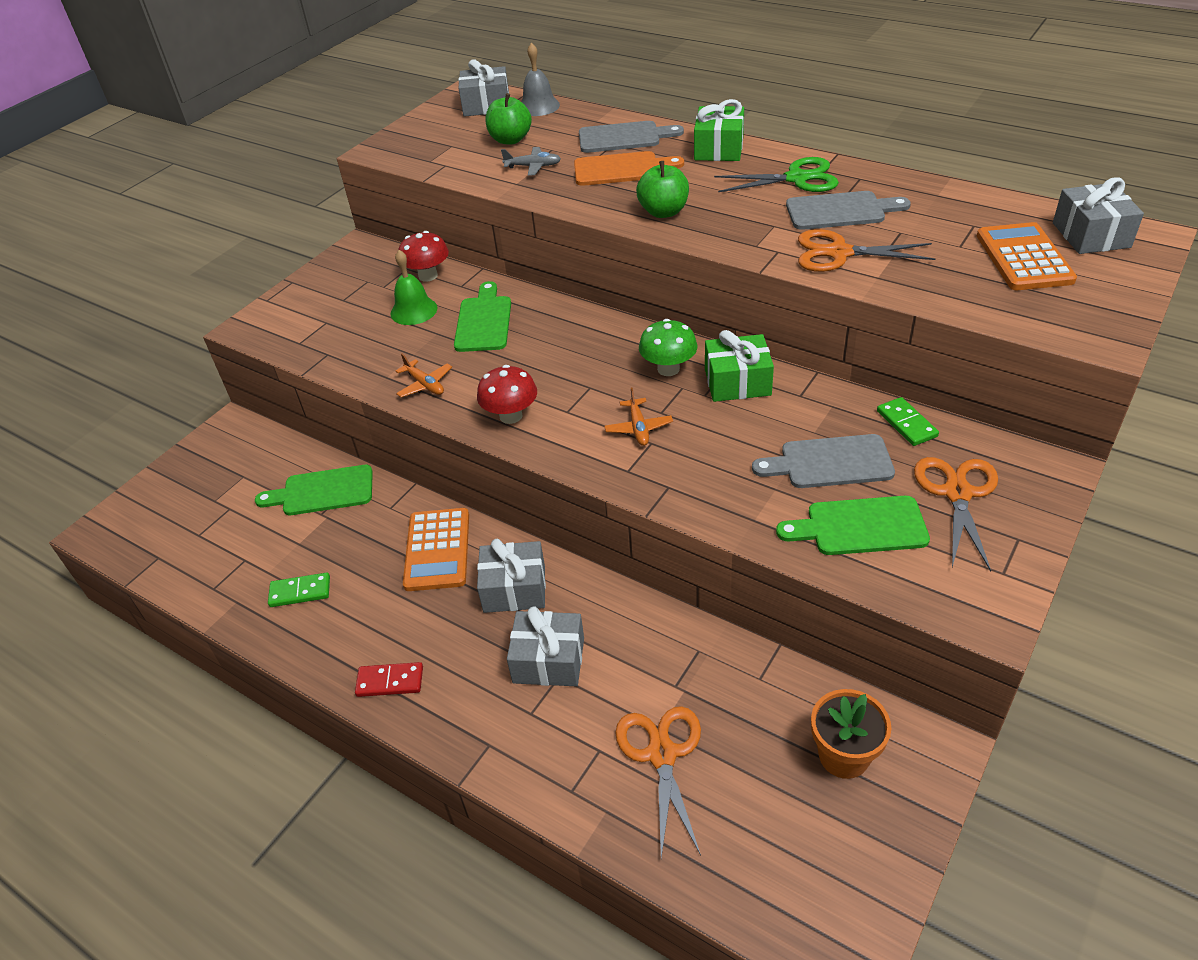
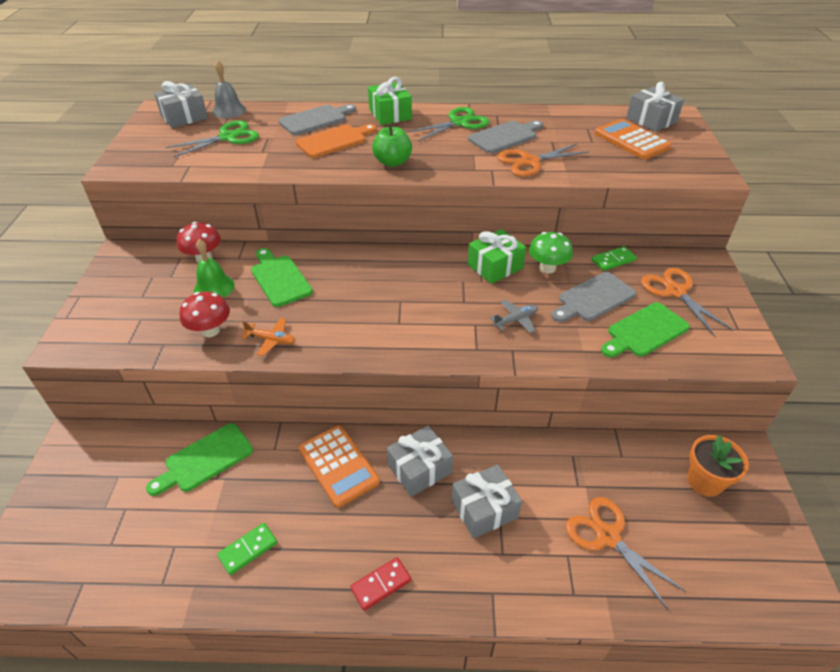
camera: 35 degrees left, 0 degrees up
red mushroom [477,365,537,424] -> red mushroom moved to [179,292,230,337]
green apple [486,93,532,144] -> green scissors [166,121,259,158]
grey plane [501,147,561,176] -> grey plane moved to [490,300,538,333]
orange plane [604,387,673,446] -> none
green mushroom [639,319,697,376] -> green mushroom moved to [529,232,573,274]
green domino [877,397,939,446] -> green domino turned 60 degrees counterclockwise [591,246,637,271]

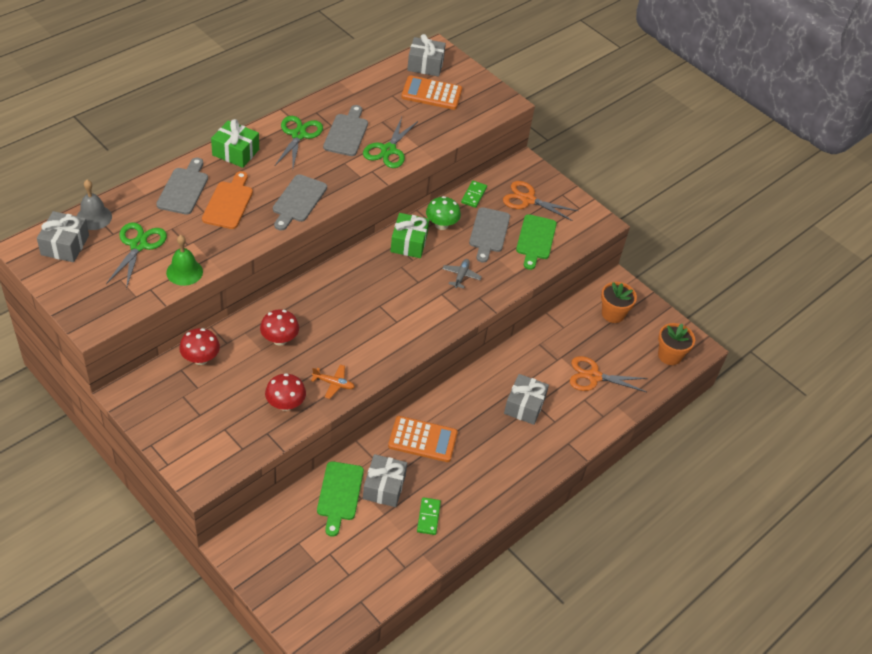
camera: 50 degrees left, 5 degrees up
green bell [194,239,235,298] -> green bell moved to [166,235,203,286]
orange plane [242,318,295,356] -> orange plane turned 45 degrees clockwise [311,364,355,399]
green cutting board [251,248,313,307] -> red mushroom [260,309,299,346]
red domino [350,557,411,611] -> none
green apple [372,123,412,167] -> grey cutting board [273,174,327,231]
grey gift [387,426,453,497] -> grey gift moved to [363,454,407,507]
orange scissors [498,144,589,177] -> green scissors [363,117,418,168]
none -> orange flower pot [658,323,695,365]

